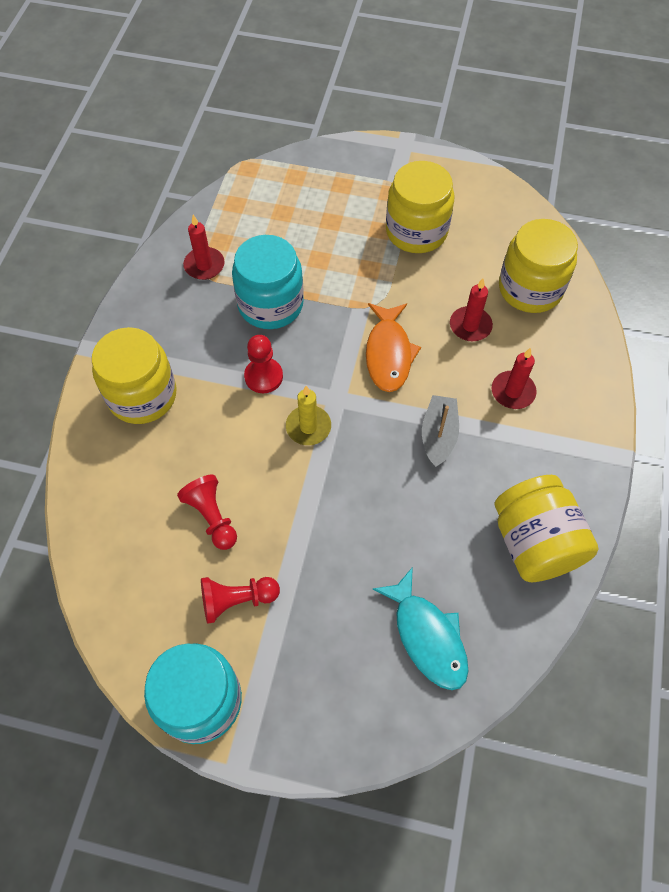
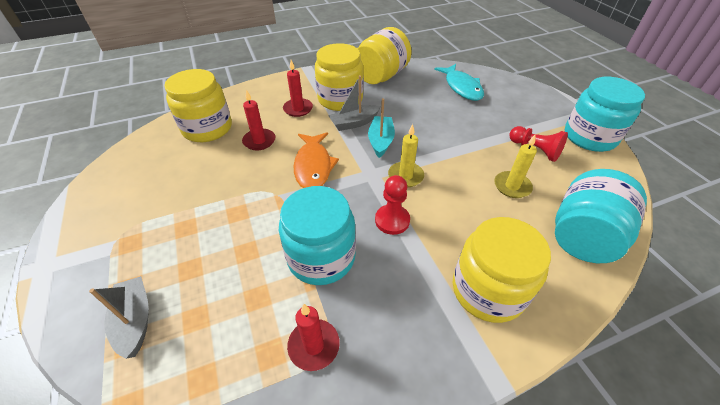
camera: 125 degrees left, 15 degrees down
red pawn [177,474,237,550] -> yellow candle [494,135,537,198]
orange fish [366,303,421,392] -> orange fish turned 120 degrees clockwise [294,132,339,188]
turquoise fish [373,567,468,690] -> turquoise fish turned 135 degrees clockwise [434,64,484,101]
yellow jar [386,161,454,253] -> yellow jar moved to [315,43,364,111]
none -> grey boat [89,276,149,359]
none -> turquoise boat [368,98,395,158]
none -> turquoise jar [555,169,647,263]

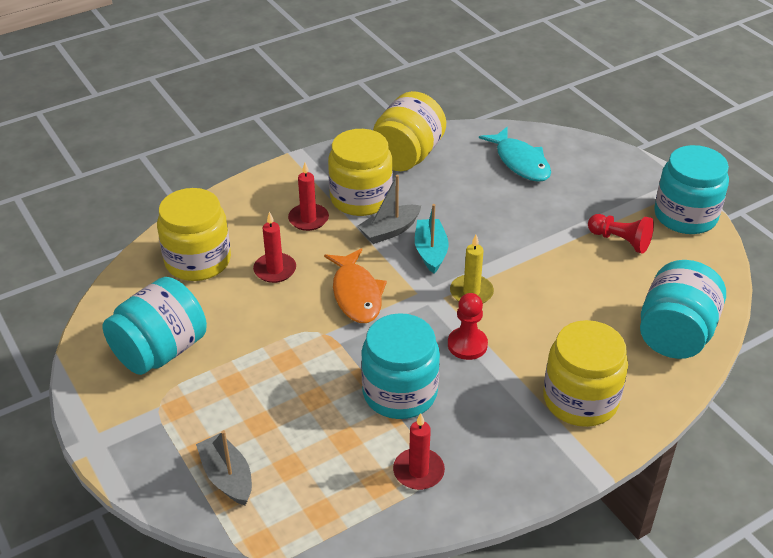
camera: 10 degrees left, 5 degrees down
yellow candle [494,135,537,198] -> none
none -> turquoise jar [103,277,207,375]

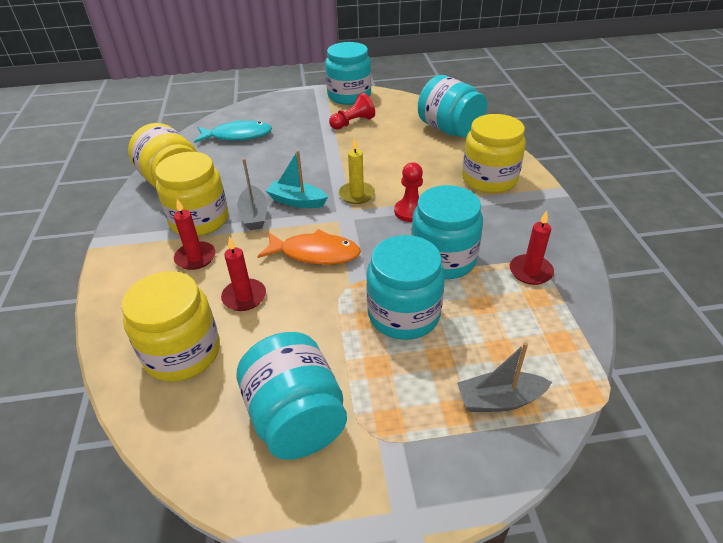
camera: 65 degrees left, 0 degrees up
none -> turquoise jar [366,235,445,340]

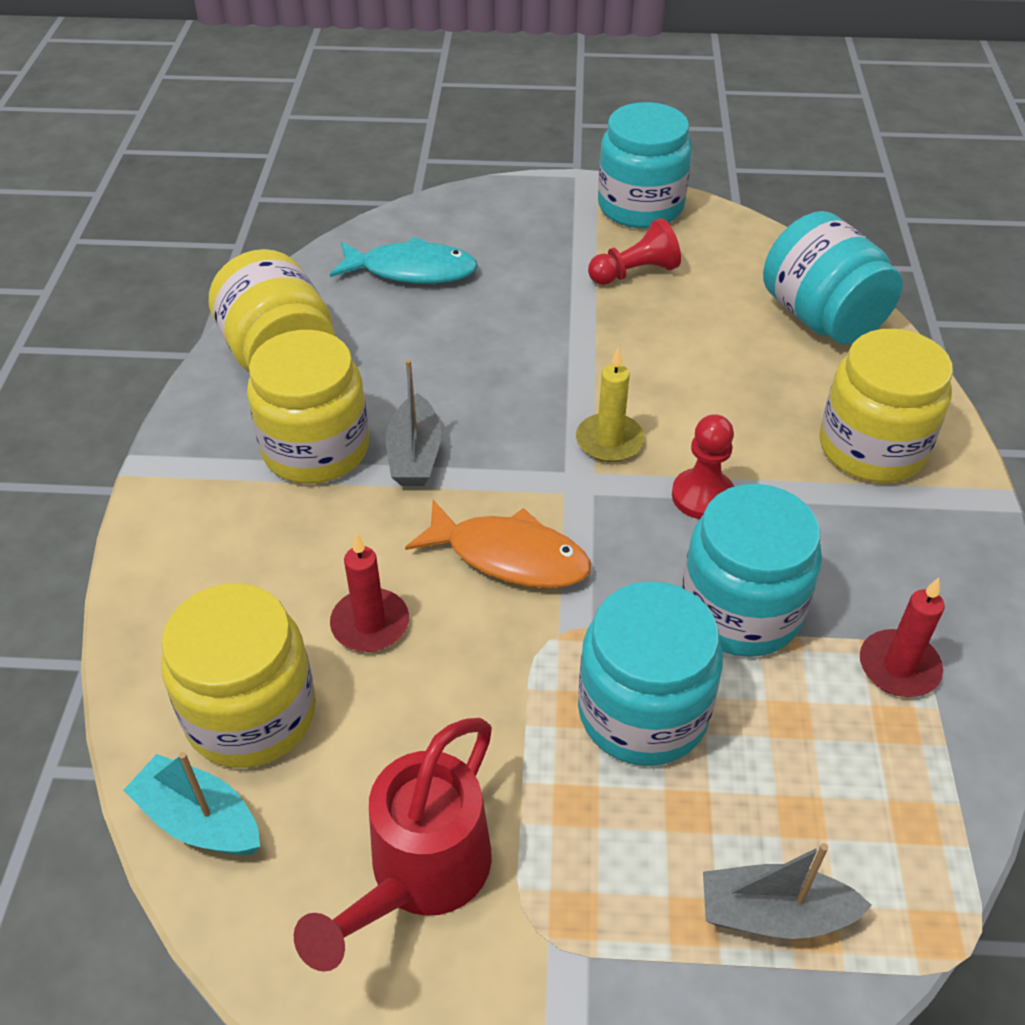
camera: 10 degrees right, 5 degrees up
red candle [174,199,215,270] -> none
turquoise jar [237,332,347,460] -> red watering can [294,718,492,971]
turquoise boat [266,150,328,208] -> turquoise boat moved to [123,752,260,855]

